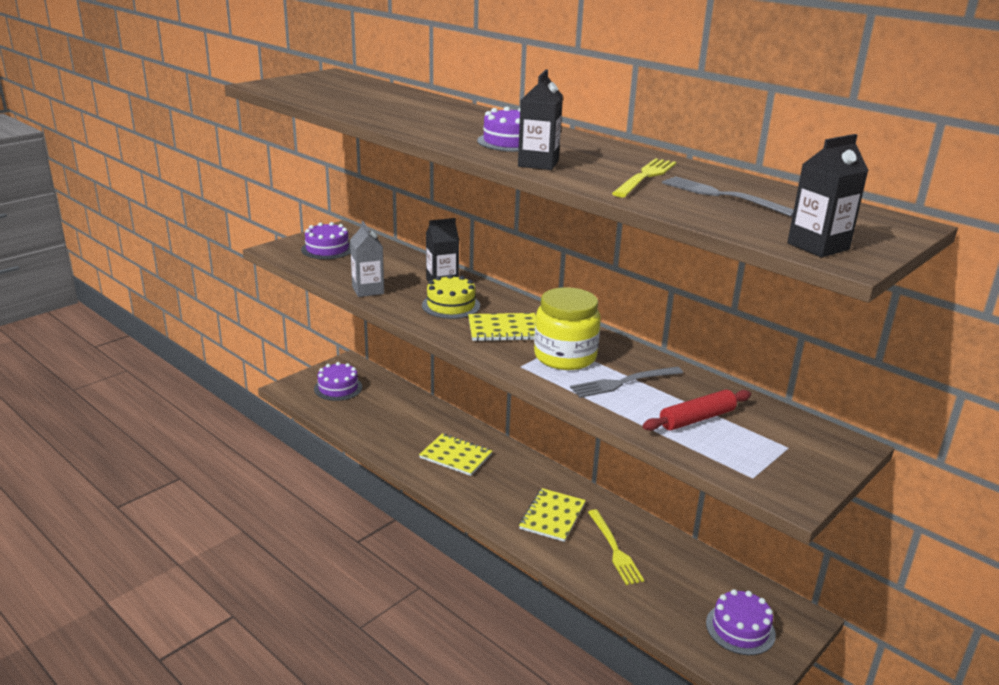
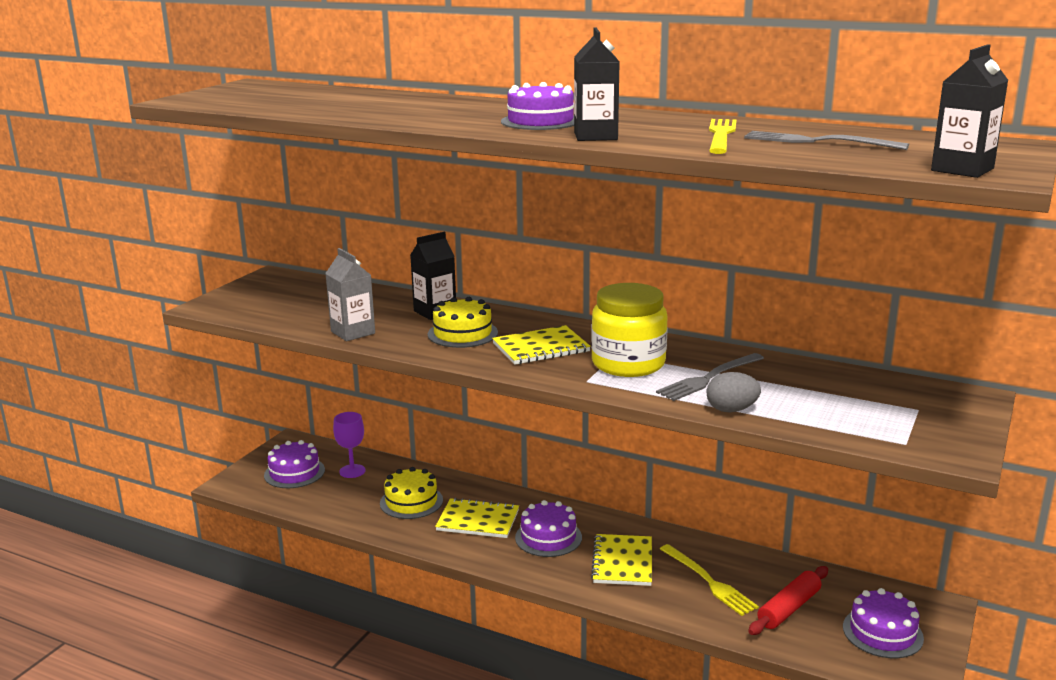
camera: 15 degrees left, 5 degrees down
purple cake [301,222,351,259] -> purple cake moved to [515,500,582,557]
red rolling pin [643,390,751,431] -> red rolling pin moved to [748,566,828,635]
none -> purple goblet [333,412,366,478]
none -> yellow cake [380,467,443,519]
none -> grey egg [707,372,761,412]

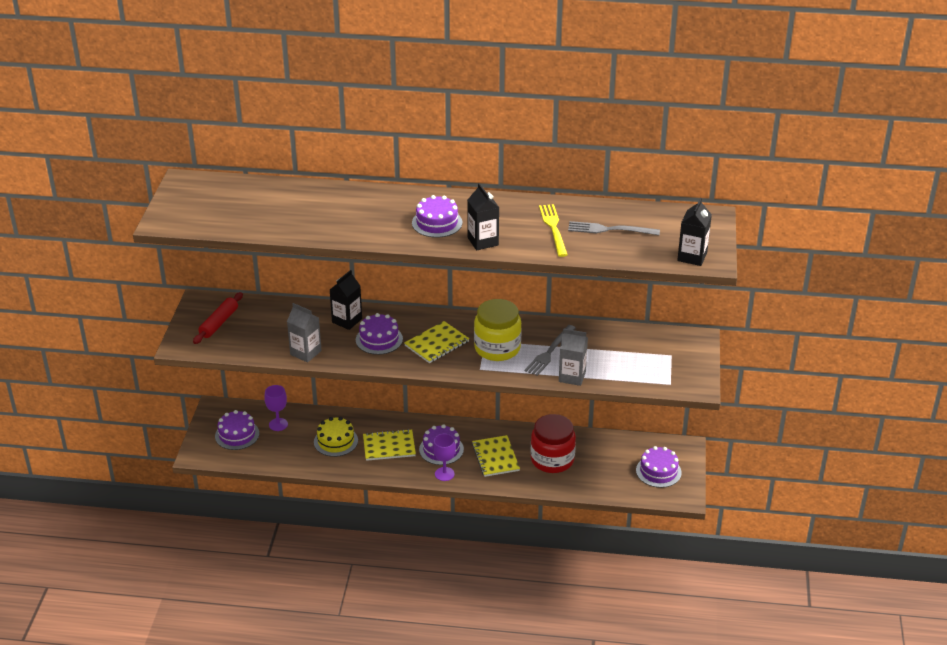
camera: 20 degrees left, 15 degrees up
yellow cake [428,297,498,348] -> purple cake [356,313,403,355]
yellow fork [660,544,759,616] -> red jar [531,414,576,473]
grey egg [707,372,761,412] -> grey carton [559,328,588,386]
red rolling pin [748,566,828,635] -> red rolling pin moved to [193,292,243,344]
none -> purple goblet [433,434,456,481]

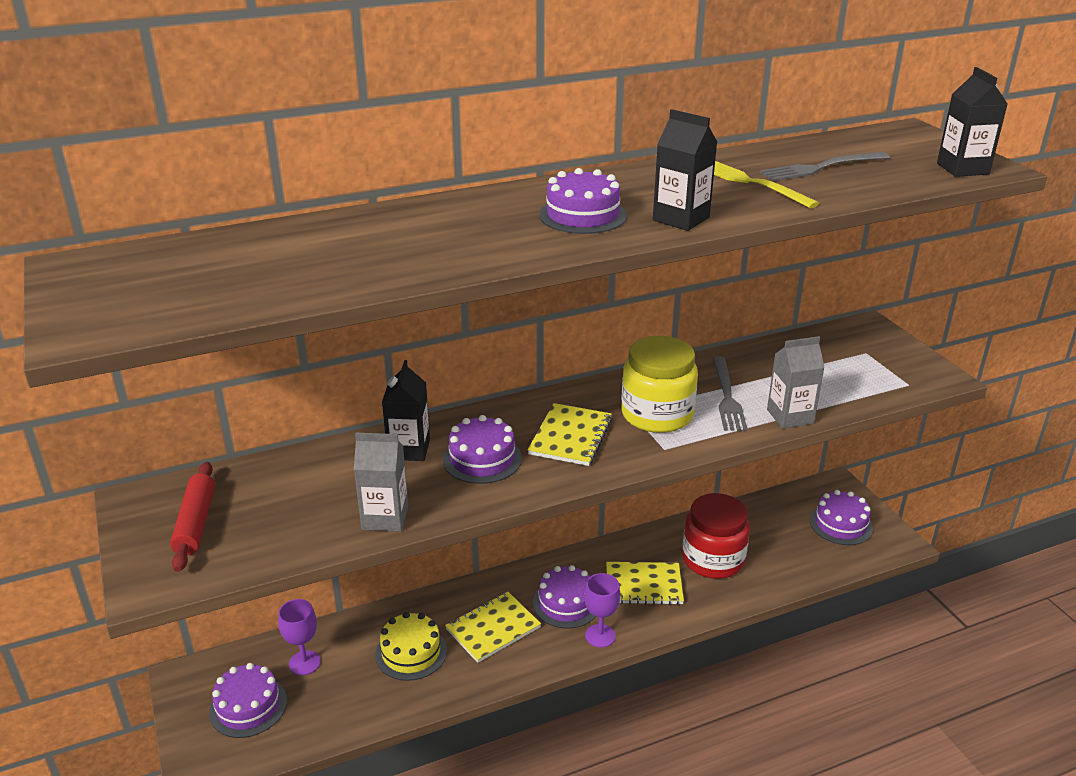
camera: 30 degrees left, 5 degrees down
yellow notebook [472,435,520,477] -> yellow notebook turned 45 degrees counterclockwise [606,562,684,605]

